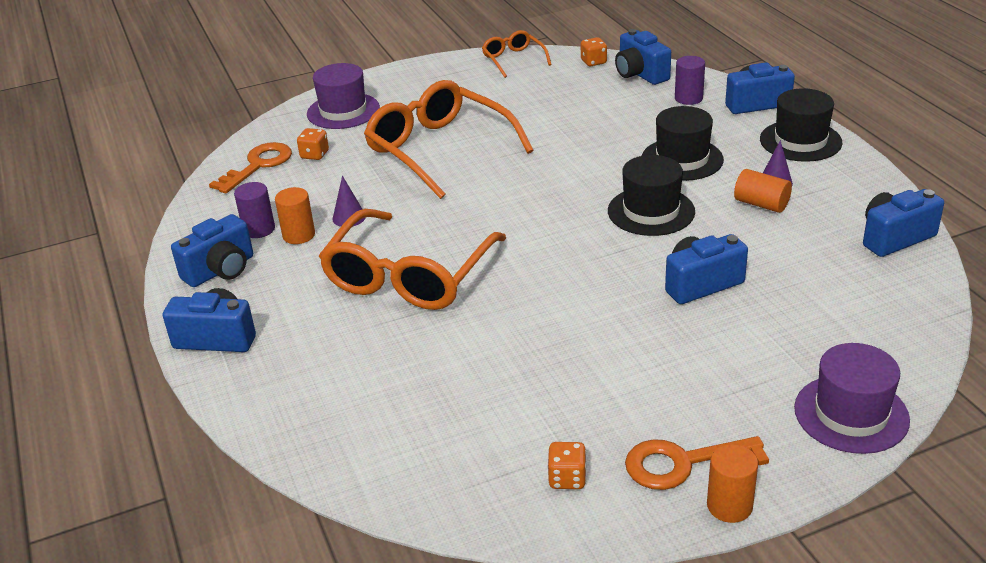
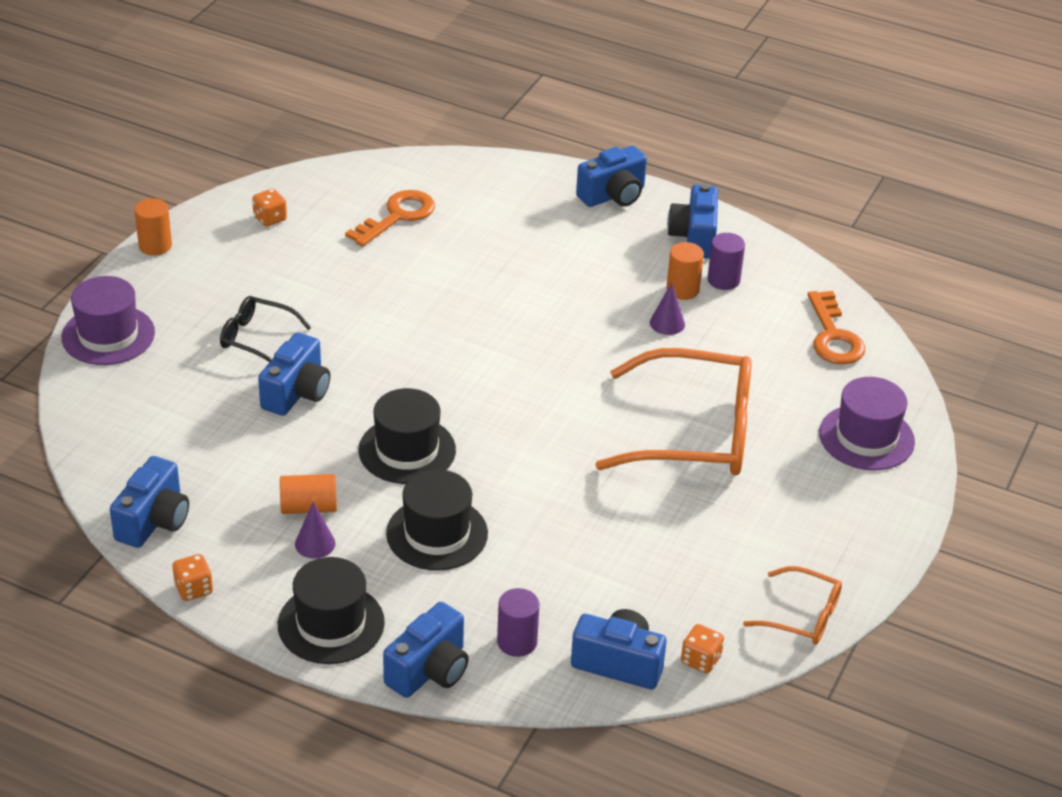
camera: 135 degrees right, 5 degrees up
orange dice [297,128,329,160] -> orange dice moved to [173,554,213,601]
orange glasses [319,209,506,310] -> none
orange key [625,436,769,490] -> orange key moved to [345,190,435,247]
none -> black glasses [220,296,311,362]

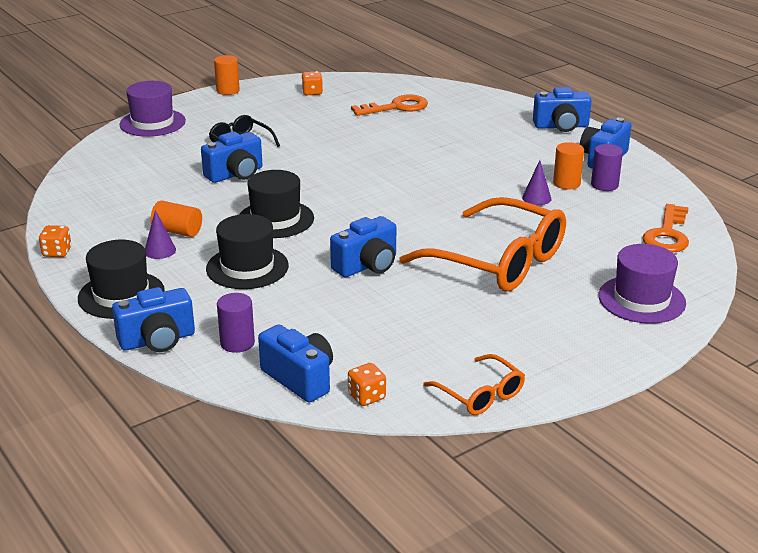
camera: 30 degrees right, 10 degrees down
blue camera [110,456,189,548] -> blue camera moved to [330,216,396,277]

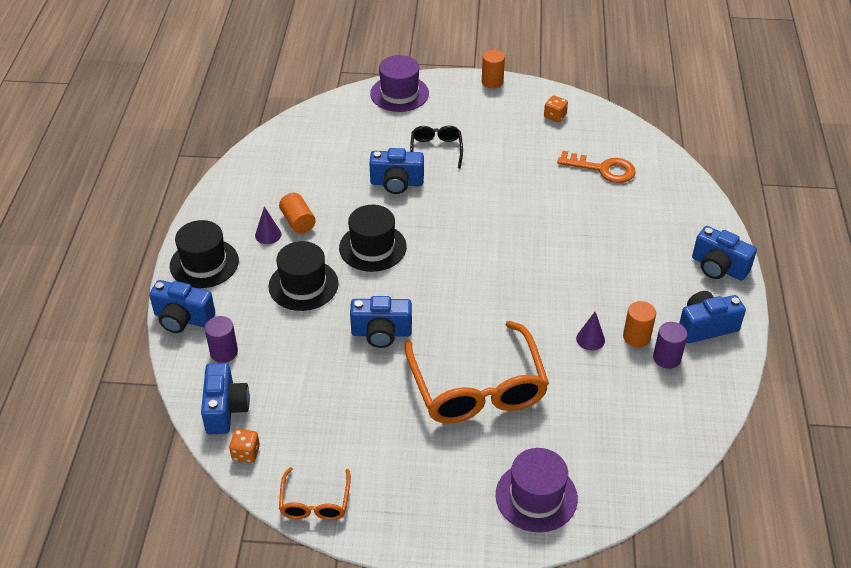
camera: 40 degrees right, 15 degrees up
orange dice [39,225,72,257] -> none
orange key [642,204,689,253] -> none

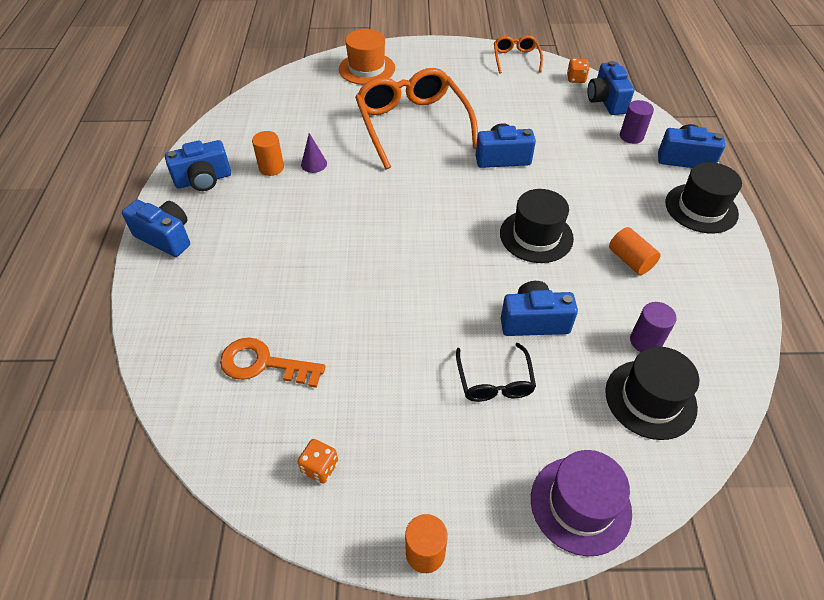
camera: 175 degrees right, 5 degrees up
purple cone [255,207,281,244] -> none
black hat [268,241,339,311] -> black hat moved to [605,347,699,440]
purple hat [496,448,578,533] -> orange hat [339,29,395,85]
purple cylinder [653,322,688,369] -> purple cylinder moved to [630,302,677,352]

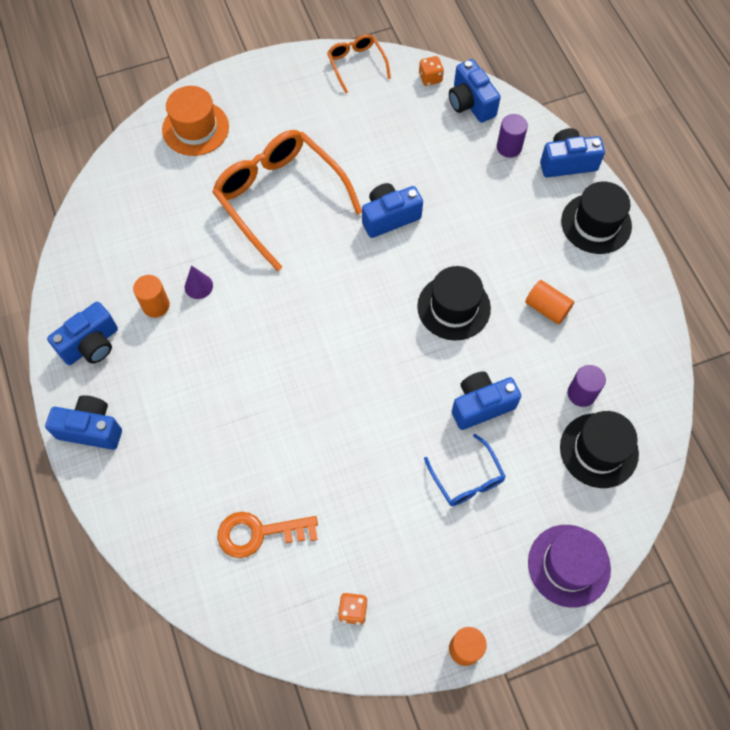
camera: 20 degrees left, 15 degrees up
black glasses [456,343,536,402] -> blue glasses [424,434,506,506]

